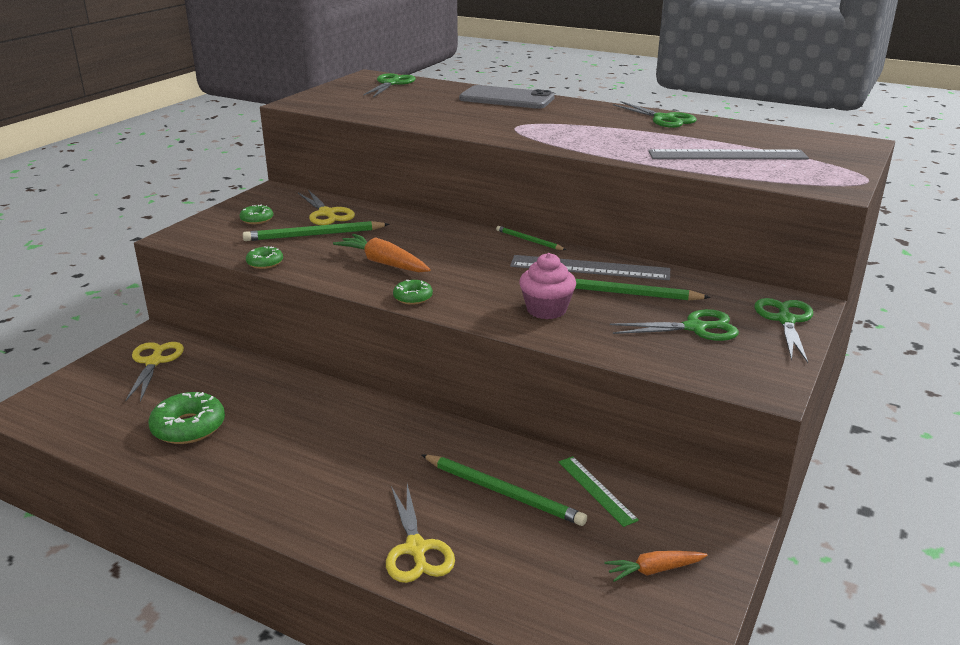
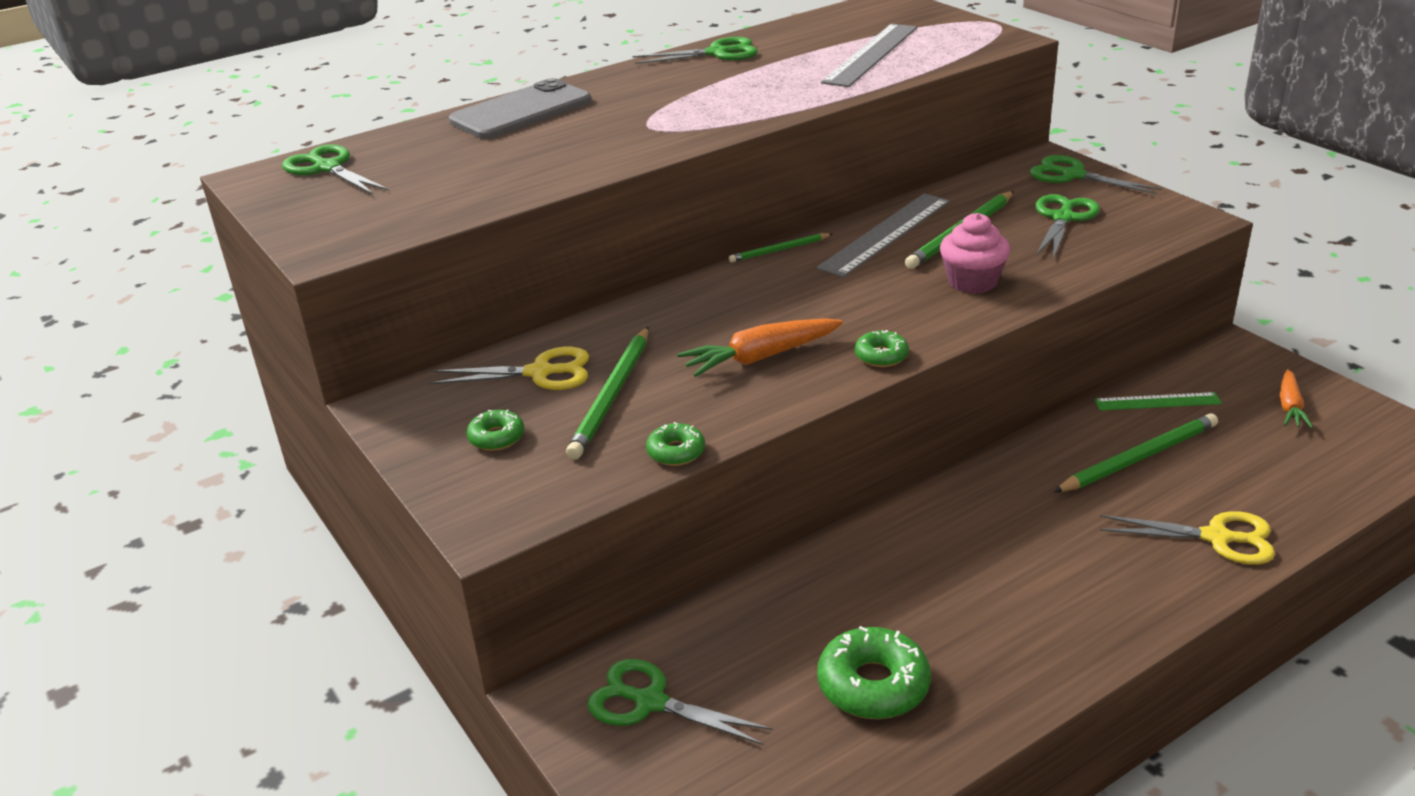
camera: 60 degrees left, 5 degrees up
yellow scissors [125,342,184,402] -> green scissors [587,659,772,745]

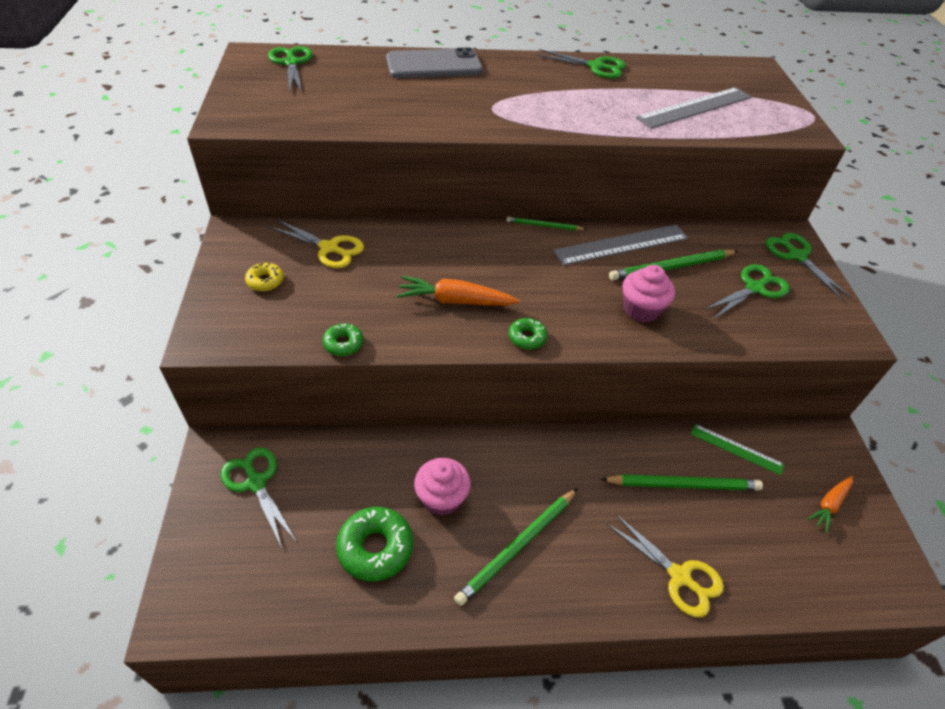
camera: 25 degrees right, 15 degrees up
green donut [466,409,524,451] -> yellow donut [245,262,284,291]
green pencil [566,327,649,460] -> green pencil moved to [454,488,578,606]
none -> pink cupcake [414,458,471,516]

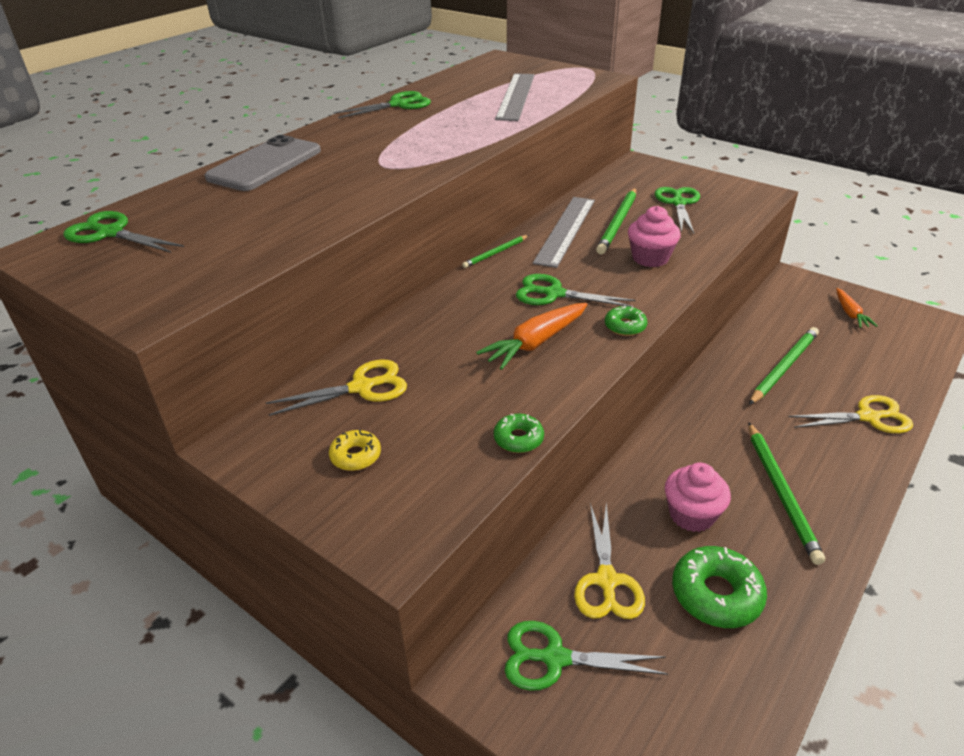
camera: 45 degrees left, 10 degrees down
green ruler [691,424,784,475] -> none
green scissors [765,233,852,300] -> green scissors moved to [516,274,636,307]
none -> yellow scissors [574,503,645,619]

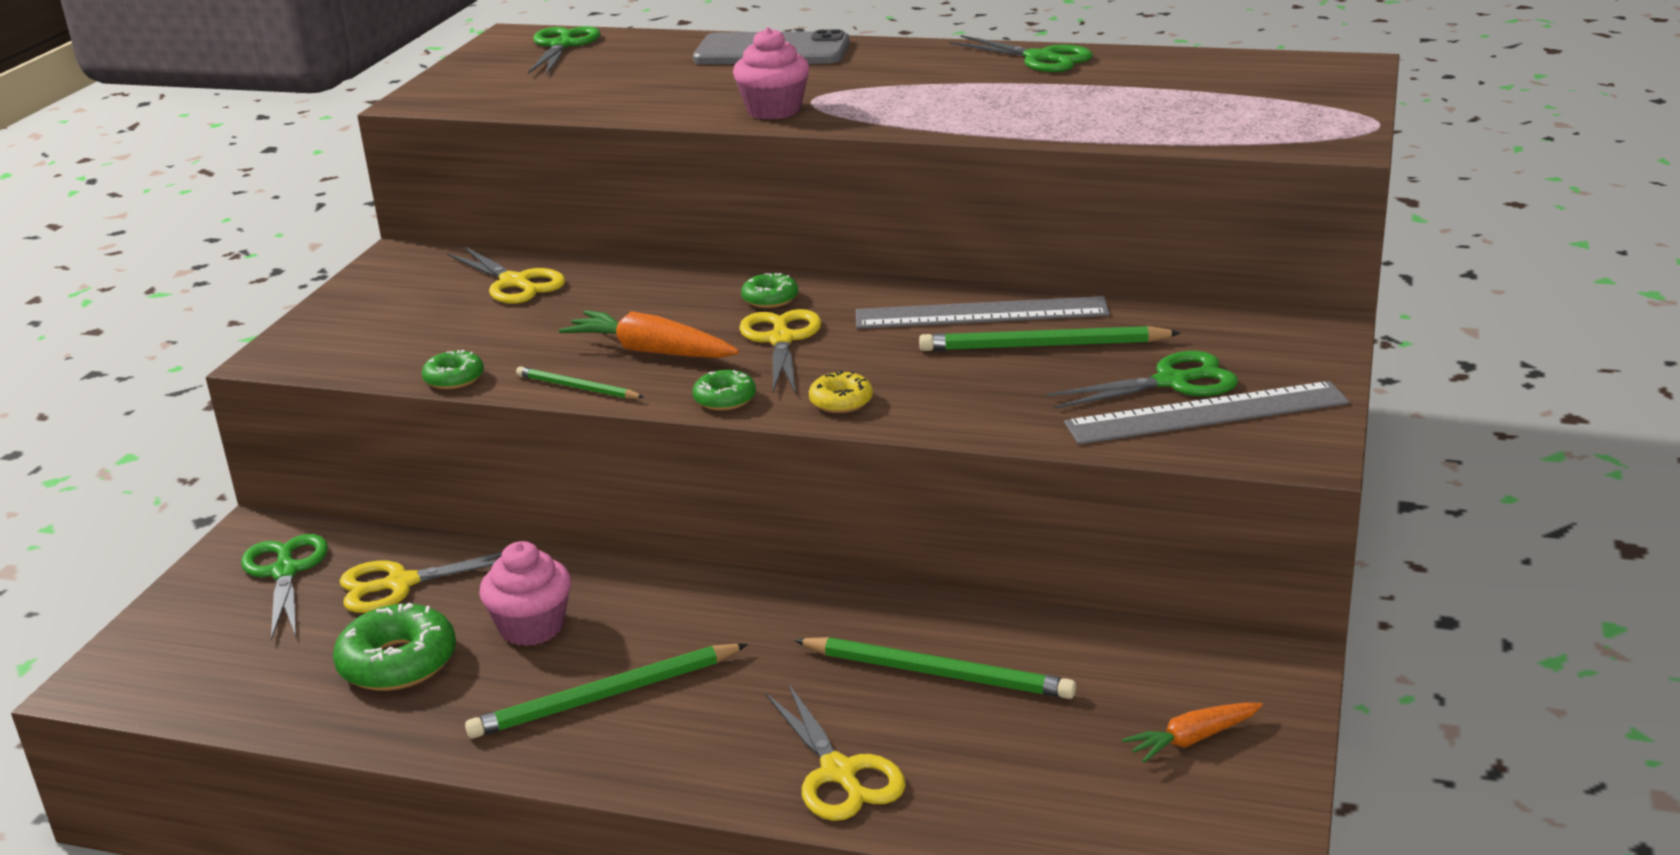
camera: 70 degrees right, 10 degrees down
yellow donut [329,429,381,471] -> yellow donut moved to [809,371,873,413]
green pencil [462,235,529,268] -> green pencil moved to [516,366,644,399]
grey ruler [495,73,535,121] -> grey ruler moved to [1064,381,1349,444]
green scissors [516,274,636,307] -> yellow scissors [739,309,821,394]
pink cupcake [628,206,681,267] -> pink cupcake moved to [733,27,810,120]
none -> green donut [741,273,798,308]

